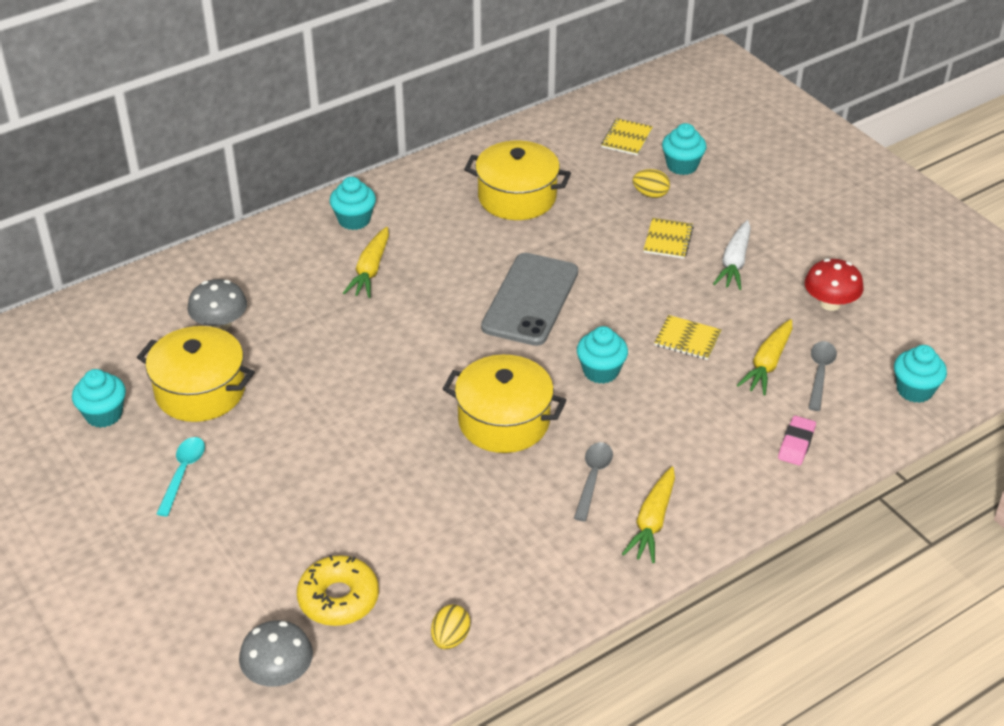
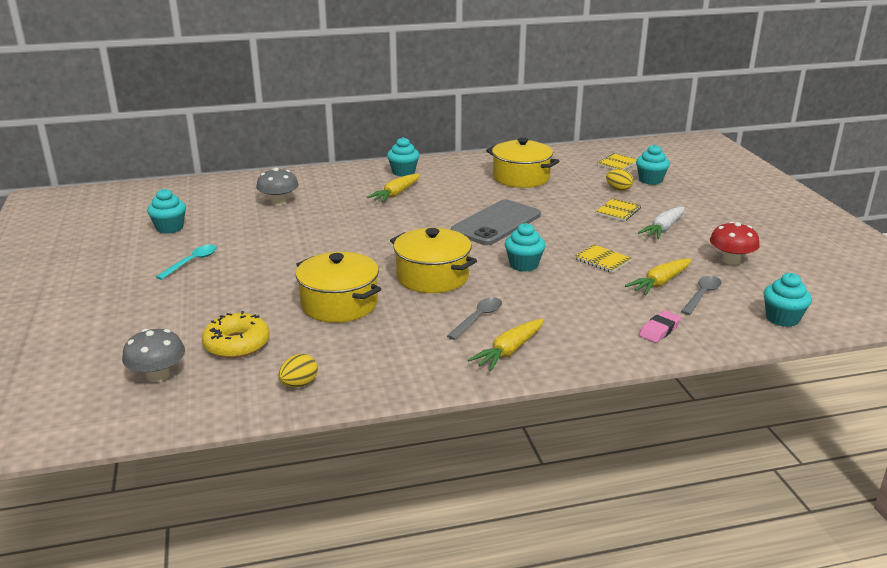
camera: 20 degrees right, 15 degrees down
yellow pot [137,326,255,422] -> yellow pot moved to [296,252,381,323]

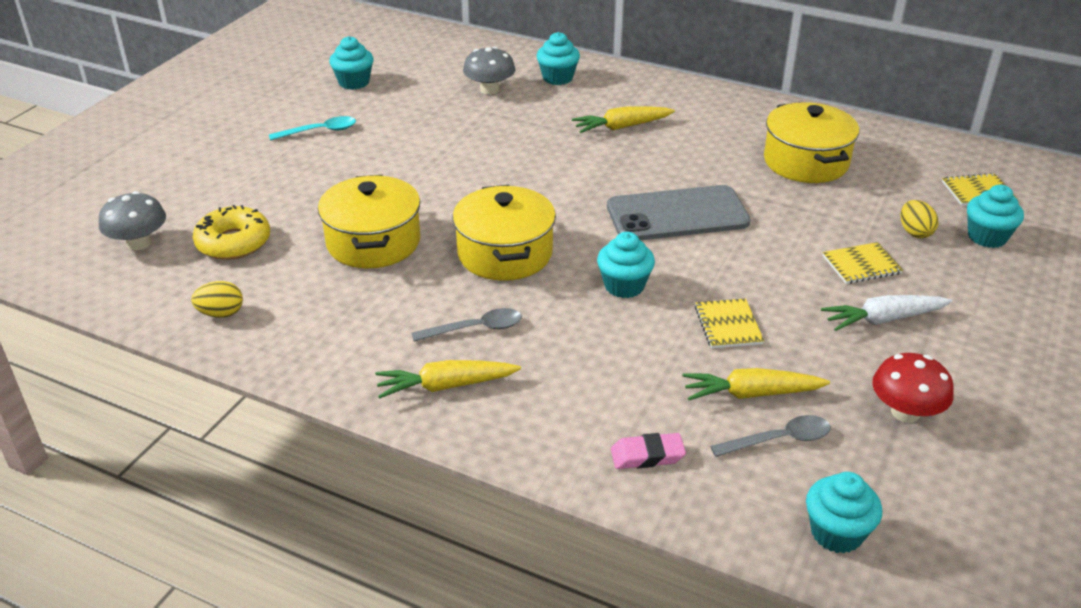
camera: 40 degrees right, 10 degrees up
turquoise cupcake [387,137,420,177] -> turquoise cupcake moved to [536,32,580,85]

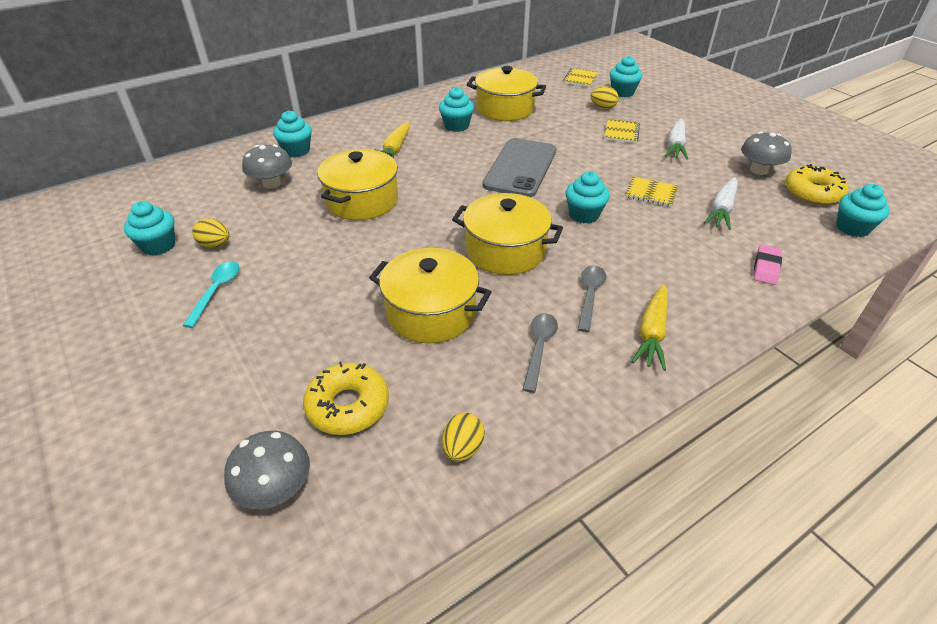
camera: 60 degrees left, 5 degrees up
yellow carrot [682,368,830,400] -> white carrot [704,177,738,230]
grey spoon [710,415,831,457] -> grey spoon moved to [522,313,558,393]
red mushroom [872,353,954,423] -> grey mushroom [741,131,792,175]
none -> yellow egg [192,218,230,248]
none -> yellow pot [317,149,398,220]
none -> turquoise cupcake [439,87,474,132]
none -> yellow donut [785,164,848,205]

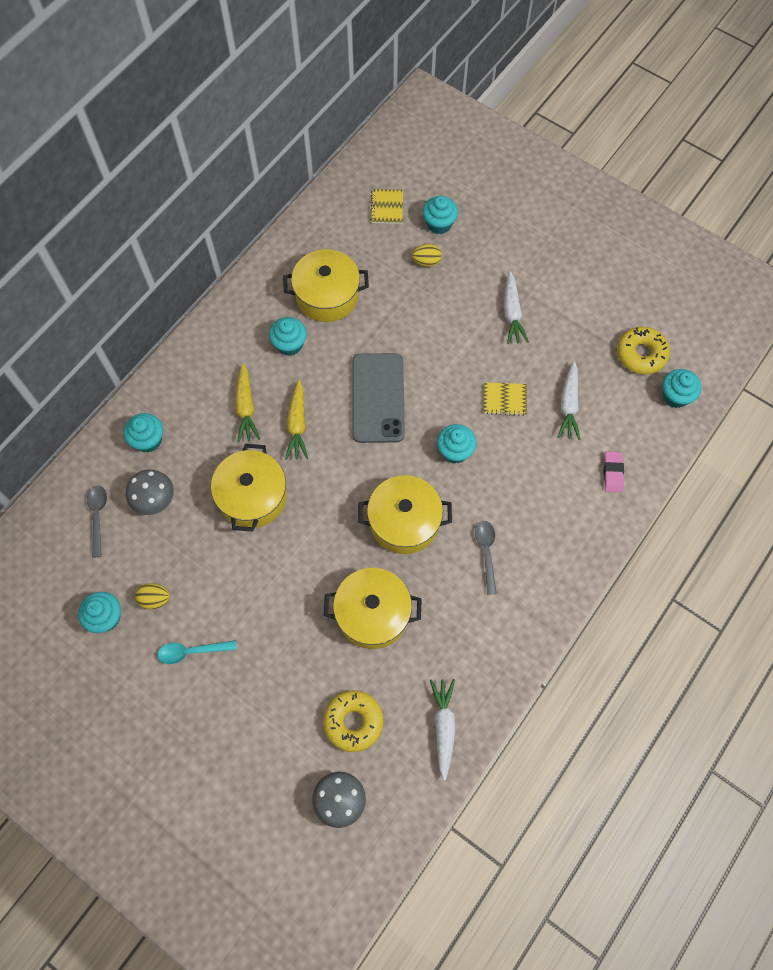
camera: 20 degrees left, 25 degrees up
turquoise spoon [182,261,239,328] -> turquoise spoon turned 90 degrees counterclockwise [157,640,237,664]
yellow egg [442,413,485,462] -> white carrot [430,679,456,781]
grey spoon [522,313,558,393] -> grey spoon moved to [87,486,107,557]
yellow notebook [605,119,640,143] -> none
yellow carrot [631,284,668,371] -> yellow carrot moved to [285,380,308,460]
grey mushroom [741,131,792,175] -> none

